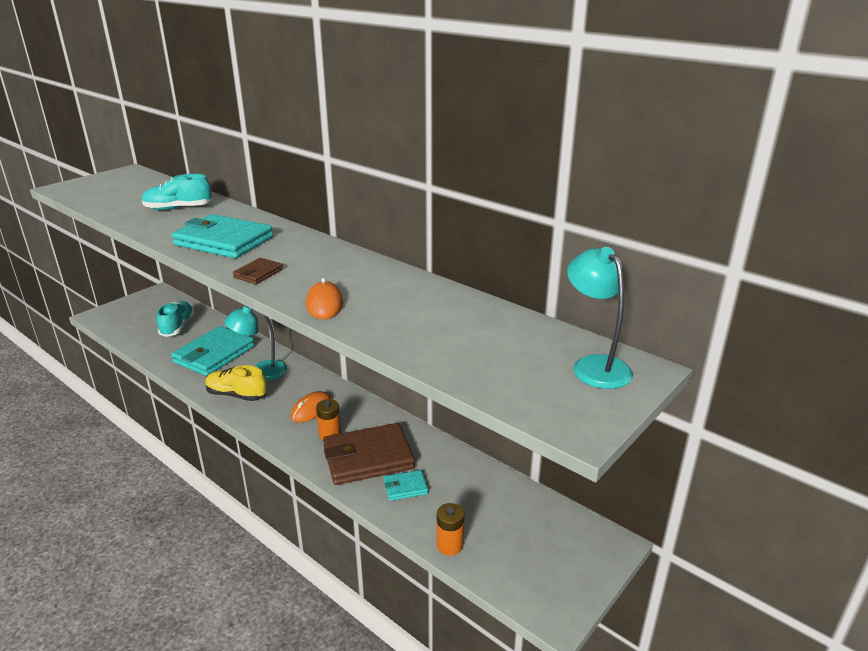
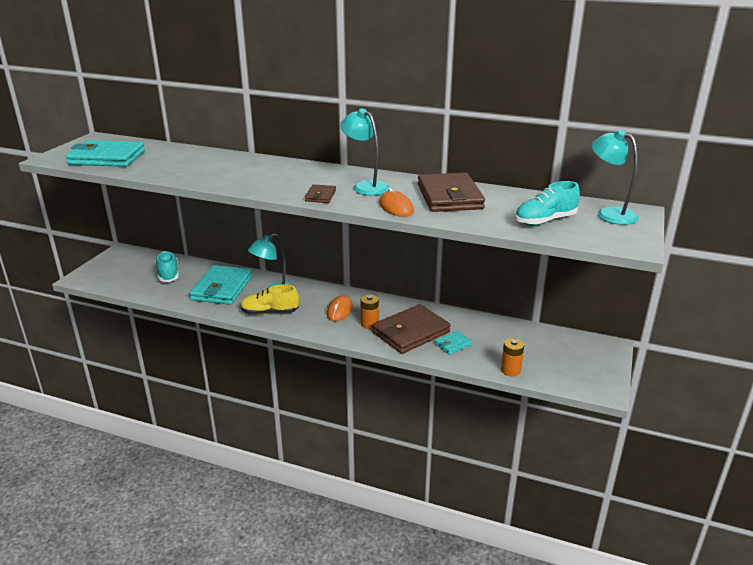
camera: 20 degrees left, 0 degrees up
turquoise shoe [142,174,212,210] -> turquoise shoe moved to [515,181,580,225]
turquoise wallet [172,214,273,258] -> turquoise wallet moved to [65,140,145,167]
none -> turquoise lamp [340,108,389,196]
none -> brown wallet [418,172,485,212]

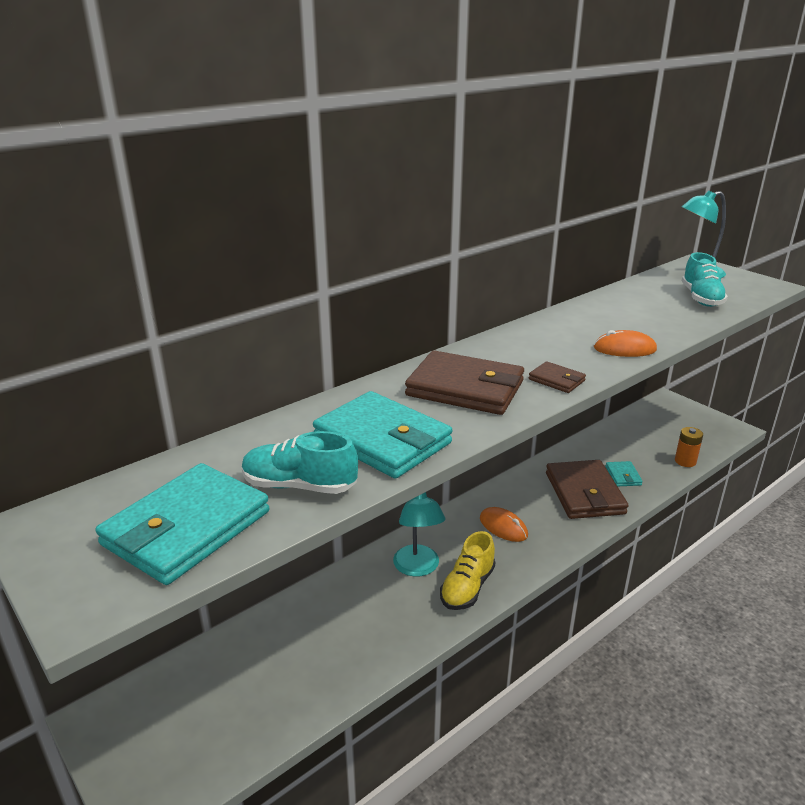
camera: 60 degrees left, 0 degrees up
turquoise shoe [155,251,179,282] -> turquoise shoe moved to [242,431,358,494]
turquoise wallet [189,265,252,305] -> turquoise wallet moved to [313,391,452,479]
turquoise lamp [340,108,389,196] -> none
orange battery [360,294,379,329] -> none
brown wallet [418,172,485,212] -> brown wallet moved to [405,350,524,415]

